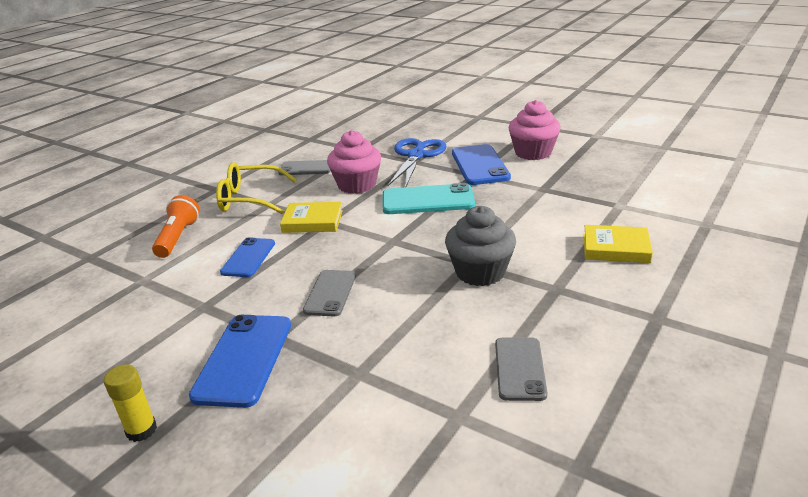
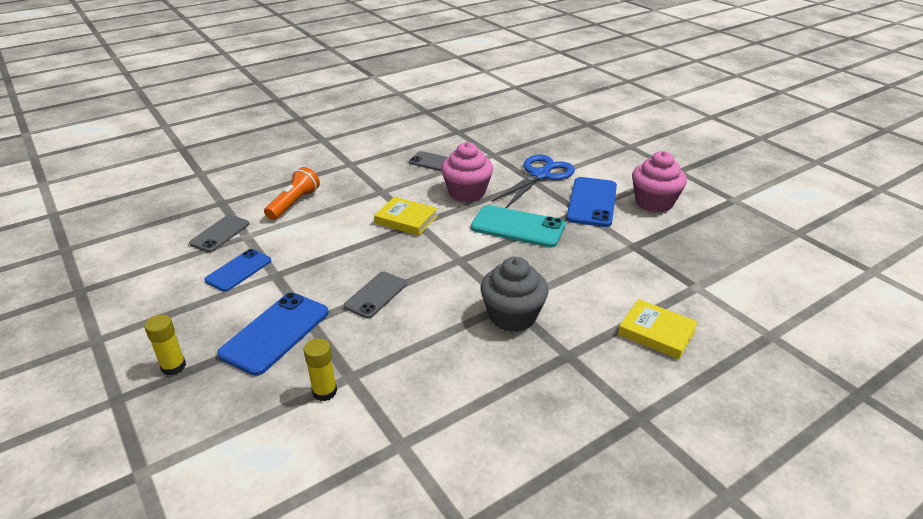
camera: 20 degrees right, 5 degrees up
yellow glasses [216,163,297,214] -> none
blue phone [220,237,275,277] -> blue phone moved to [204,249,271,292]
grey phone [495,338,548,401] -> grey phone moved to [189,215,249,252]
none -> yellow glue stick [304,338,337,401]

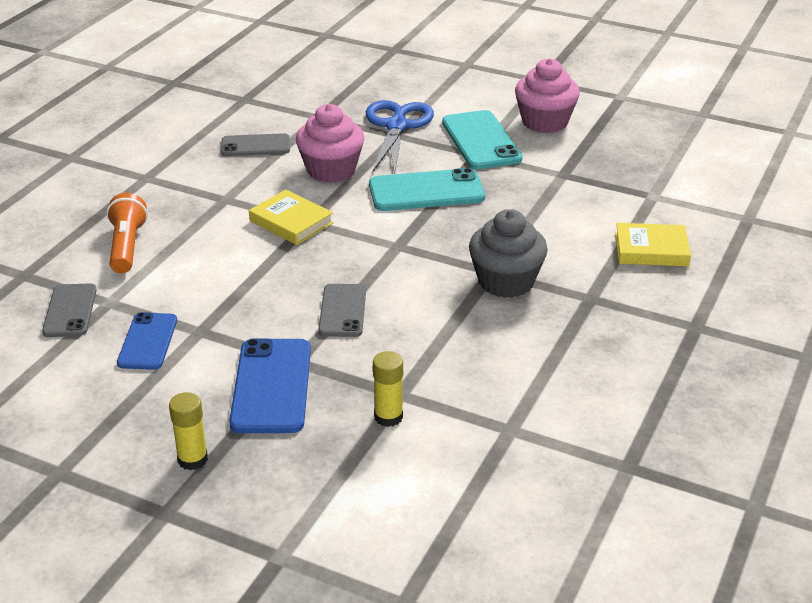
camera: 30 degrees left, 0 degrees up
yellow book [374,197,438,236] -> yellow book turned 45 degrees clockwise [249,190,333,245]
blue phone [566,177,617,227] -> turquoise phone [442,110,523,169]

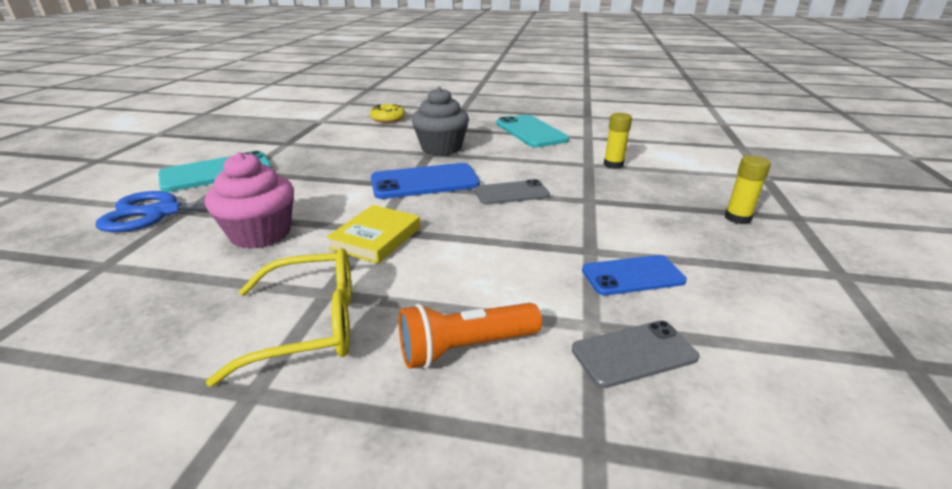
camera: 105 degrees left, 5 degrees down
grey phone [221,133,290,156] -> none
blue phone [229,338,311,433] -> blue phone moved to [371,163,480,199]
turquoise phone [369,168,485,211] -> turquoise phone moved to [496,115,569,148]
pink cupcake [515,58,580,133] -> none
yellow book [615,223,691,266] -> yellow donut [370,104,405,123]
none -> yellow glasses [206,248,352,387]

